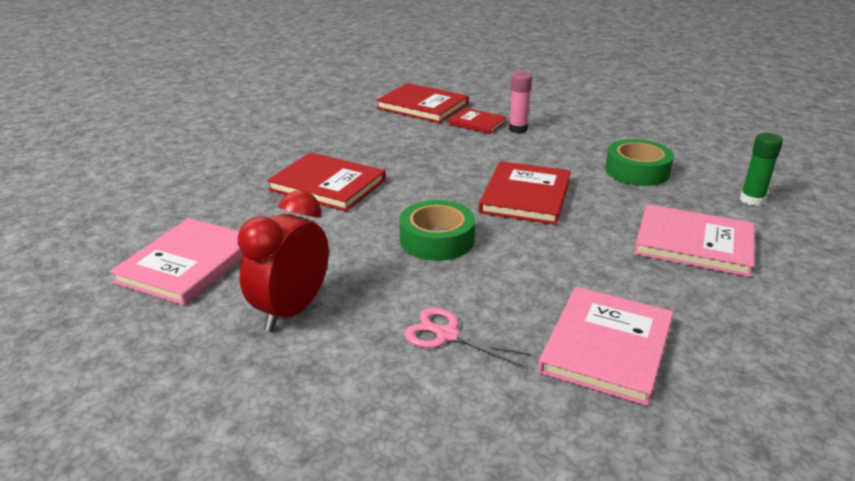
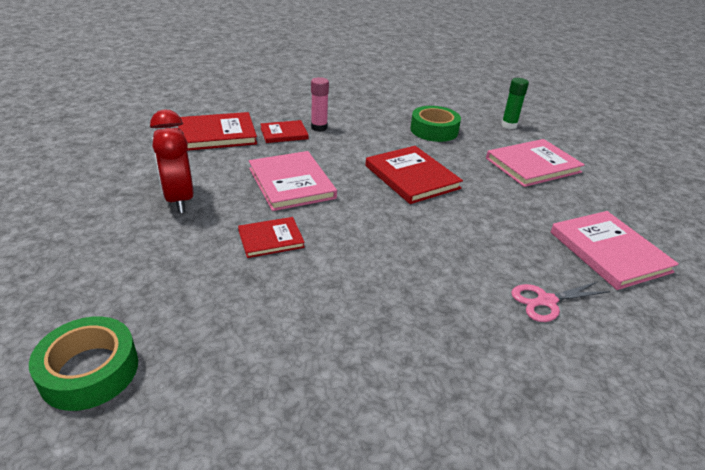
camera: 50 degrees left, 5 degrees up
pink book [110,218,243,306] -> pink book moved to [249,151,337,211]
red clock [238,190,329,331] -> red clock moved to [150,110,194,213]
red book [267,152,385,211] -> red book [238,217,305,258], size x0.60
green tape [399,200,475,261] -> green tape moved to [29,316,138,411]

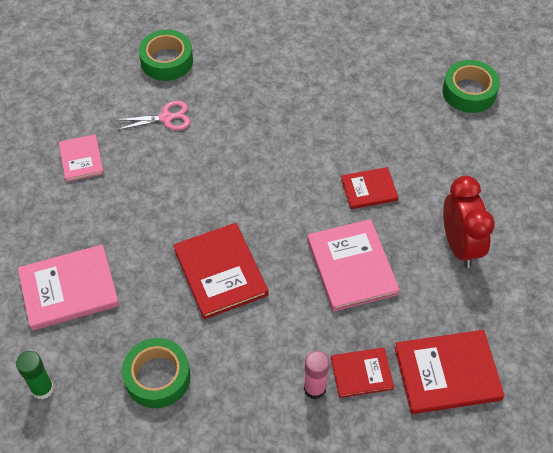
camera: 170 degrees left, 20 degrees up
pink book [550,211,679,290] -> pink book [59,134,104,182], size x0.60
none -> green tape [139,30,193,81]

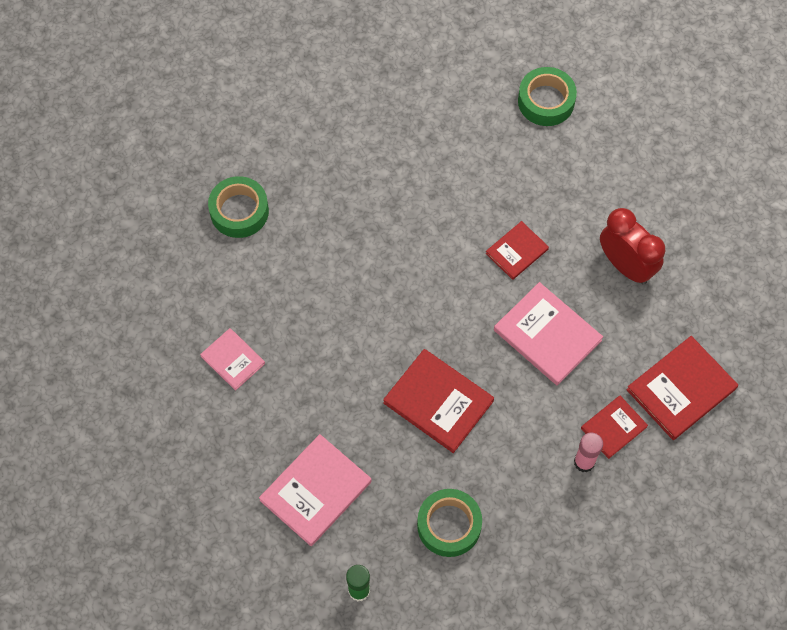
camera: 30 degrees left, 10 degrees up
pink scissors [114,101,191,130] -> none

